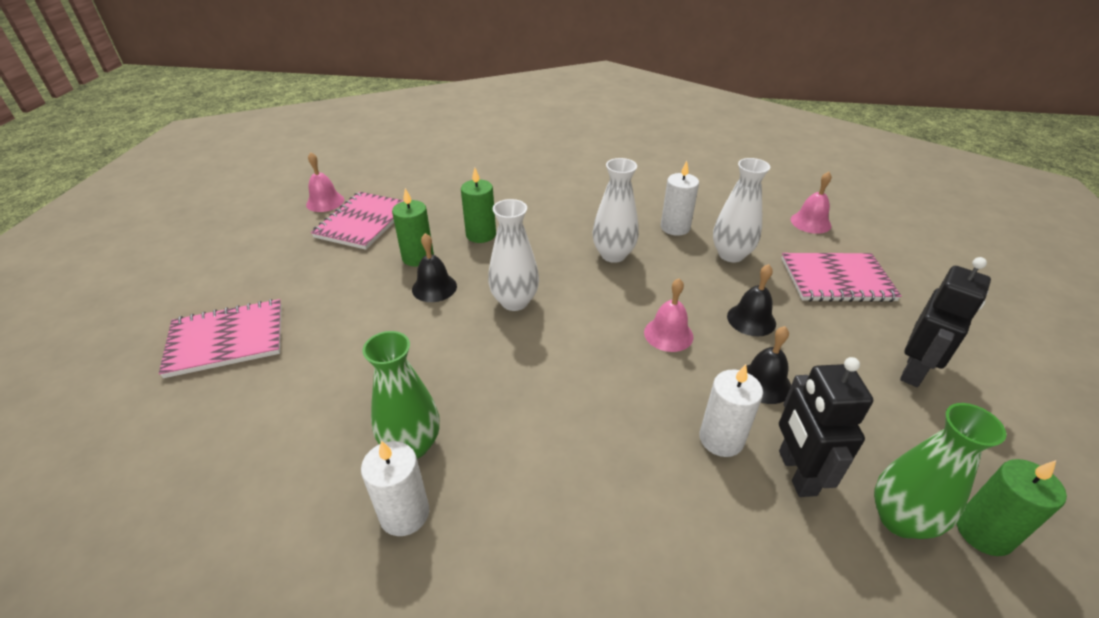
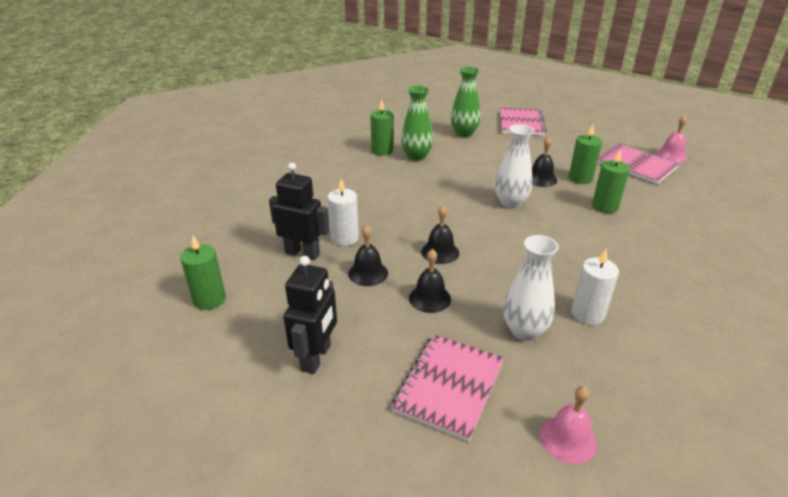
camera: 115 degrees right, 5 degrees down
white candle [361,441,429,536] -> green candle [371,99,393,156]
white vase [592,158,639,263] -> none
pink bell [644,278,693,352] -> black bell [421,205,459,264]
green vase [874,403,1006,539] -> green vase moved to [451,67,480,137]
black robot [900,257,991,387] -> black robot turned 135 degrees counterclockwise [283,256,337,374]

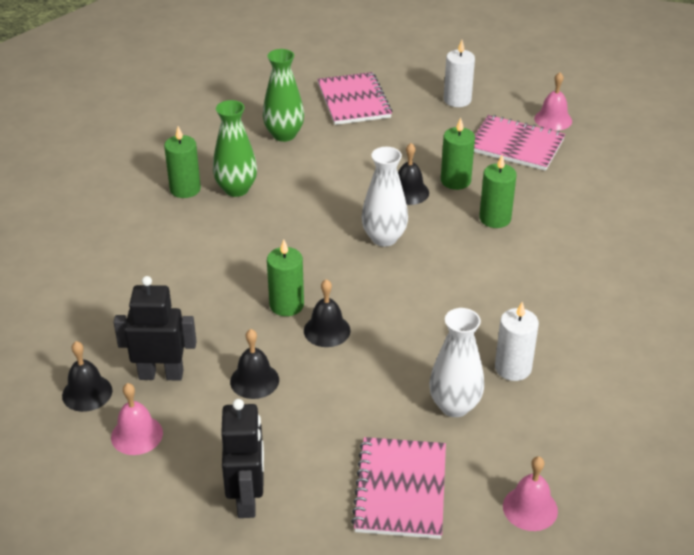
camera: 20 degrees left, 5 degrees up
green candle [180,236,226,310] -> green candle moved to [267,239,304,316]
white candle [328,179,359,246] -> white candle moved to [444,40,475,107]
black bell [409,249,451,313] -> black bell moved to [62,341,112,412]
none -> pink bell [111,383,163,455]

